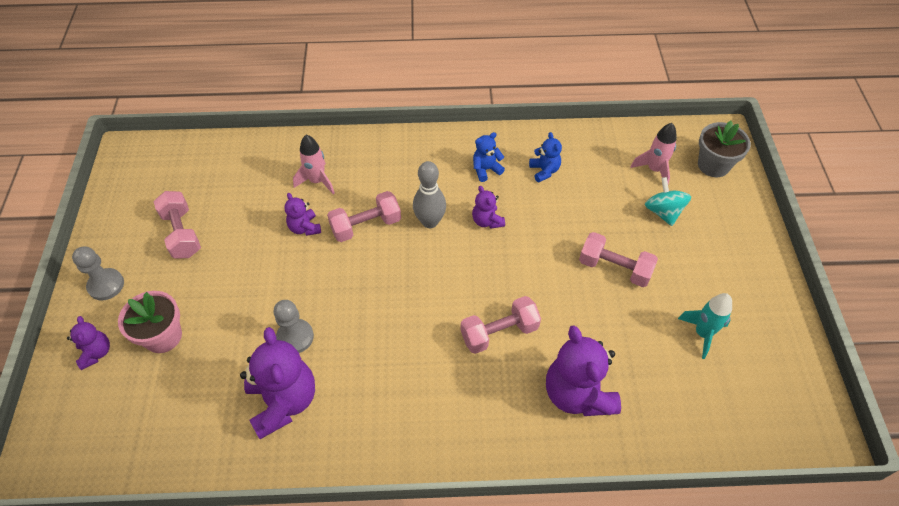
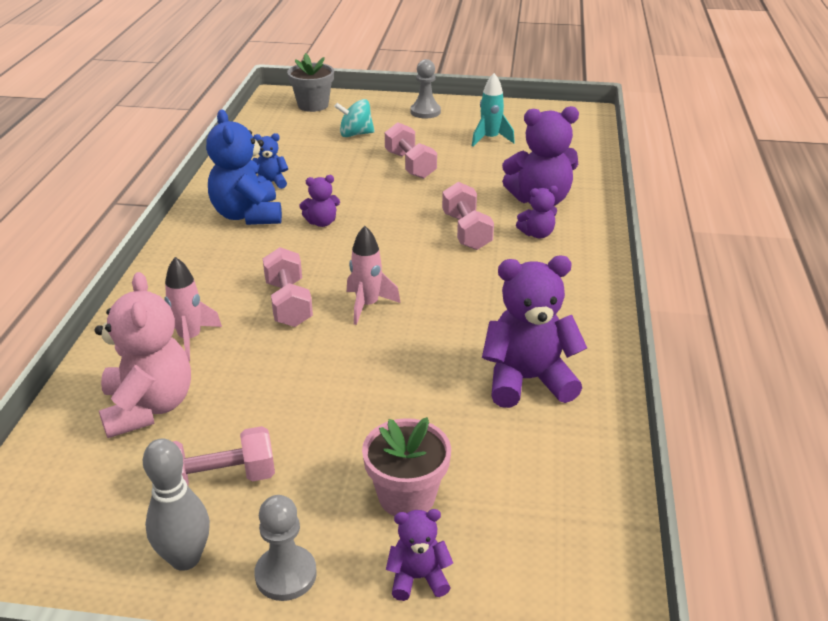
camera: 80 degrees left, 20 degrees down
grey pawn [273,300,314,353] -> grey pawn moved to [410,59,441,119]
purple teddy bear [284,193,321,236] -> purple teddy bear moved to [516,186,558,238]
grey bowling pin [413,161,446,228] -> grey bowling pin moved to [143,438,210,571]
blue teddy bear [473,132,505,182] -> blue teddy bear [206,109,282,225], size x1.96
pink dumbbell [579,232,658,287] -> pink dumbbell turned 60 degrees counterclockwise [385,122,437,179]
pink rocket [631,123,677,184] -> pink rocket moved to [347,226,401,325]
none -> pink teddy bear [95,272,191,438]

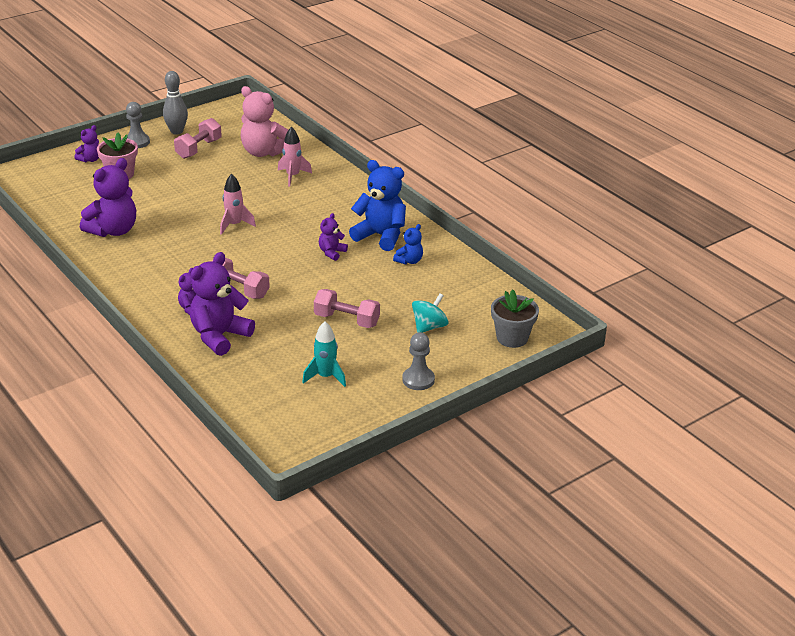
camera: 135 degrees right, 0 degrees up
pink dumbbell [263,247,313,327] -> none

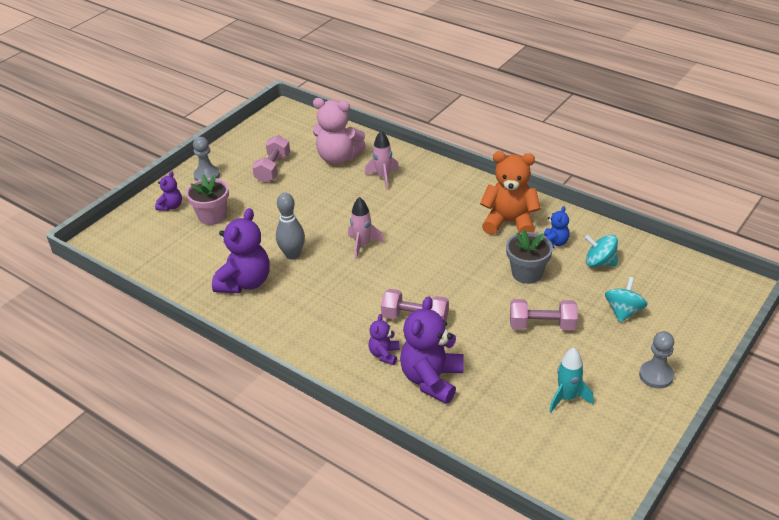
camera: 15 degrees left, 5 degrees up
grey bowling pin [163,71,188,135] -> grey bowling pin moved to [276,193,305,260]
purple teddy bear [319,213,348,261] -> none
blue teddy bear [349,160,406,251] -> orange teddy bear [480,151,541,235]
grey flower pot [491,289,539,348] -> grey flower pot moved to [506,229,553,284]
none -> turquoise spinning top [585,234,618,267]

